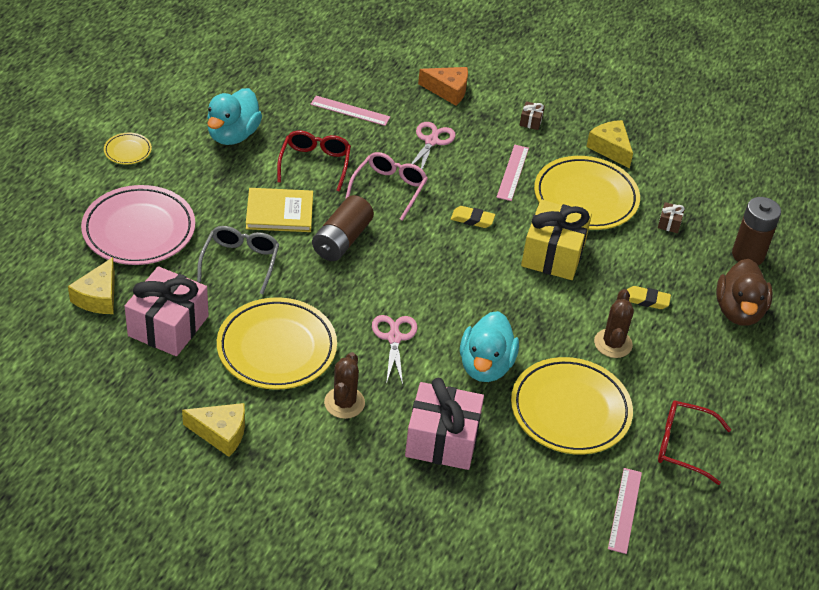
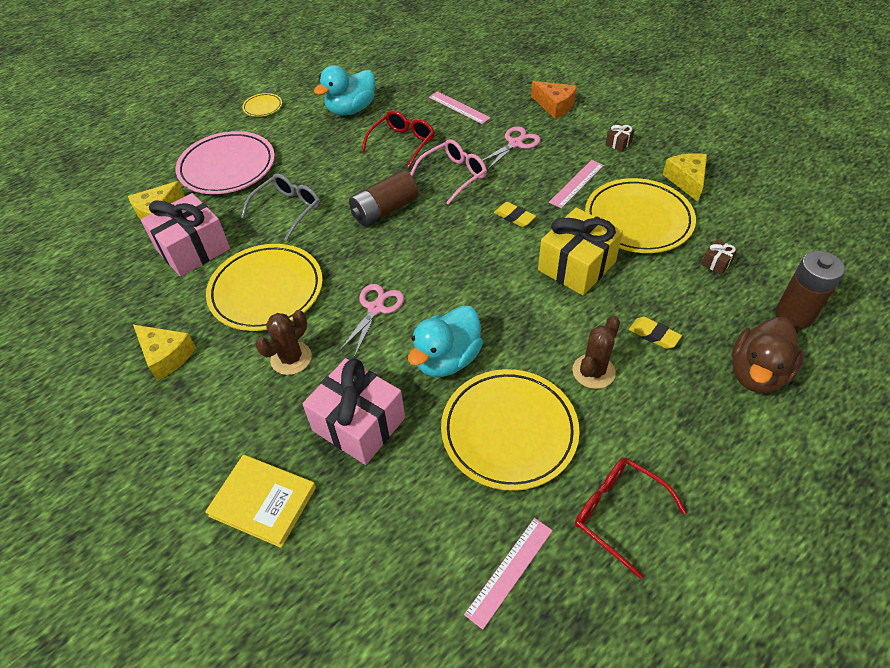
camera: 30 degrees right, 5 degrees up
yellow book [246,188,313,232] -> yellow book moved to [205,455,316,548]

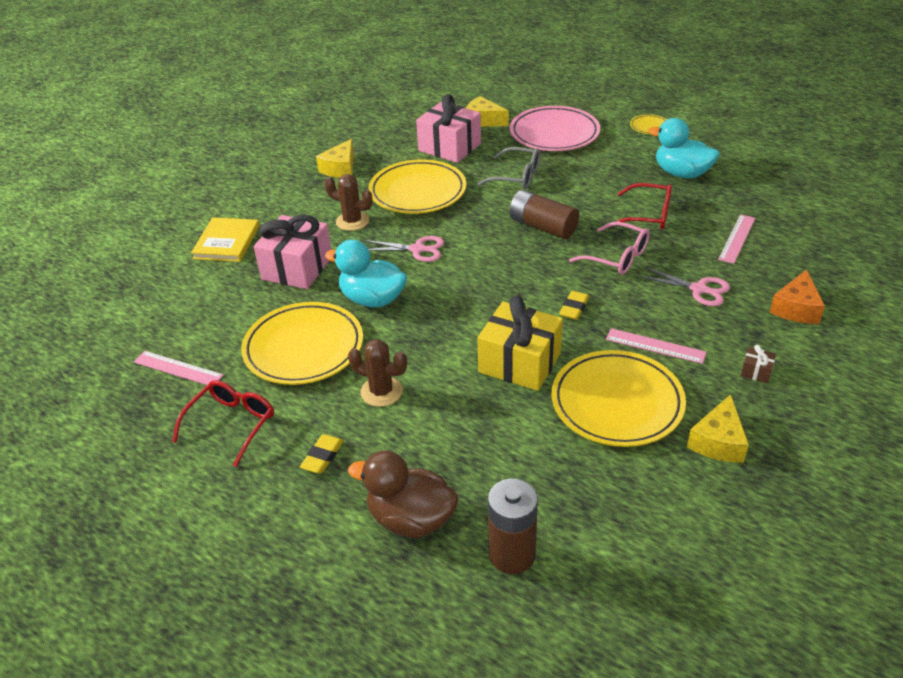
camera: 75 degrees right, 10 degrees down
yellow eraser [629,317,682,349] -> yellow eraser moved to [300,434,344,474]
yellow cheese [663,153,707,202] -> yellow cheese turned 135 degrees clockwise [687,394,749,463]
brown gift [701,240,738,275] -> none

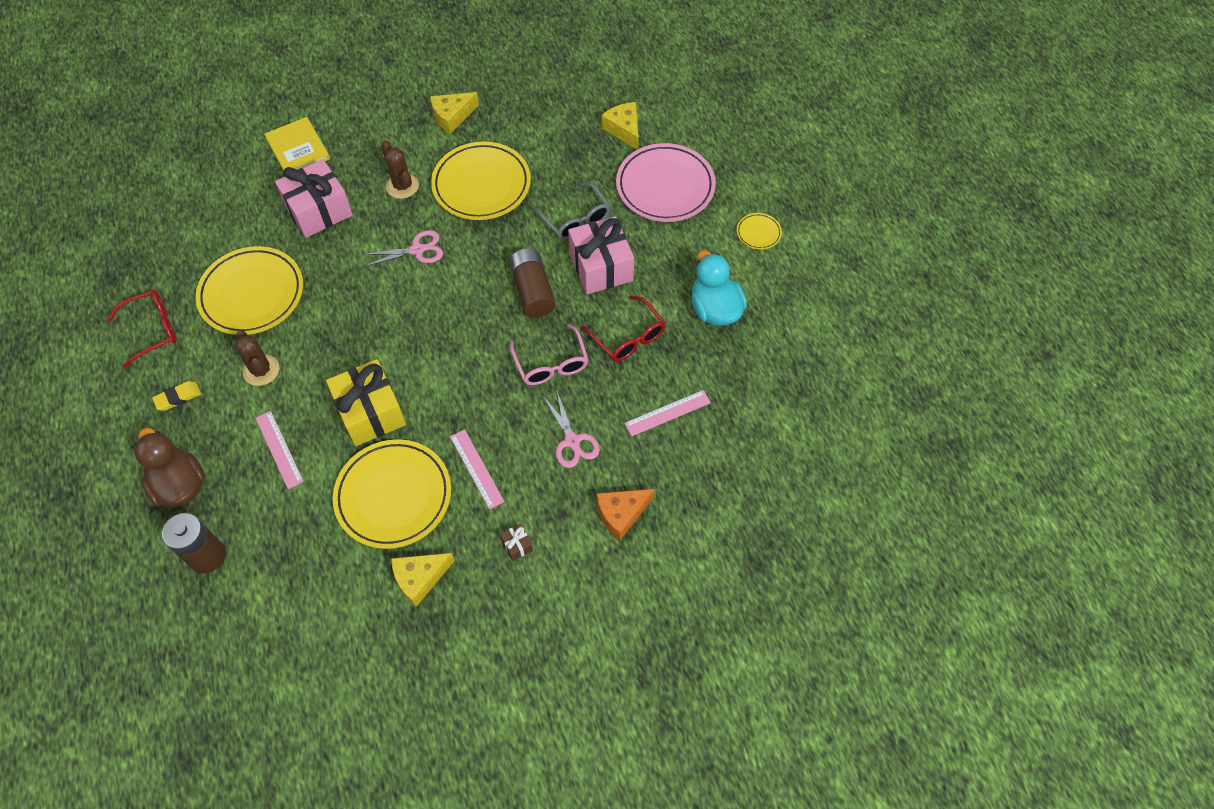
camera: 35 degrees right, 20 degrees up
pink ruler [134,351,223,385] -> pink ruler moved to [255,411,304,489]
yellow book [191,217,259,262] -> yellow book turned 75 degrees counterclockwise [264,117,330,171]
turquoise duck [325,239,407,307] -> none
pink scissors [364,236,444,262] -> pink scissors turned 60 degrees counterclockwise [362,230,443,266]
pink gift [416,94,481,163] -> pink gift moved to [568,216,634,294]
yellow eraser [559,291,589,320] -> none

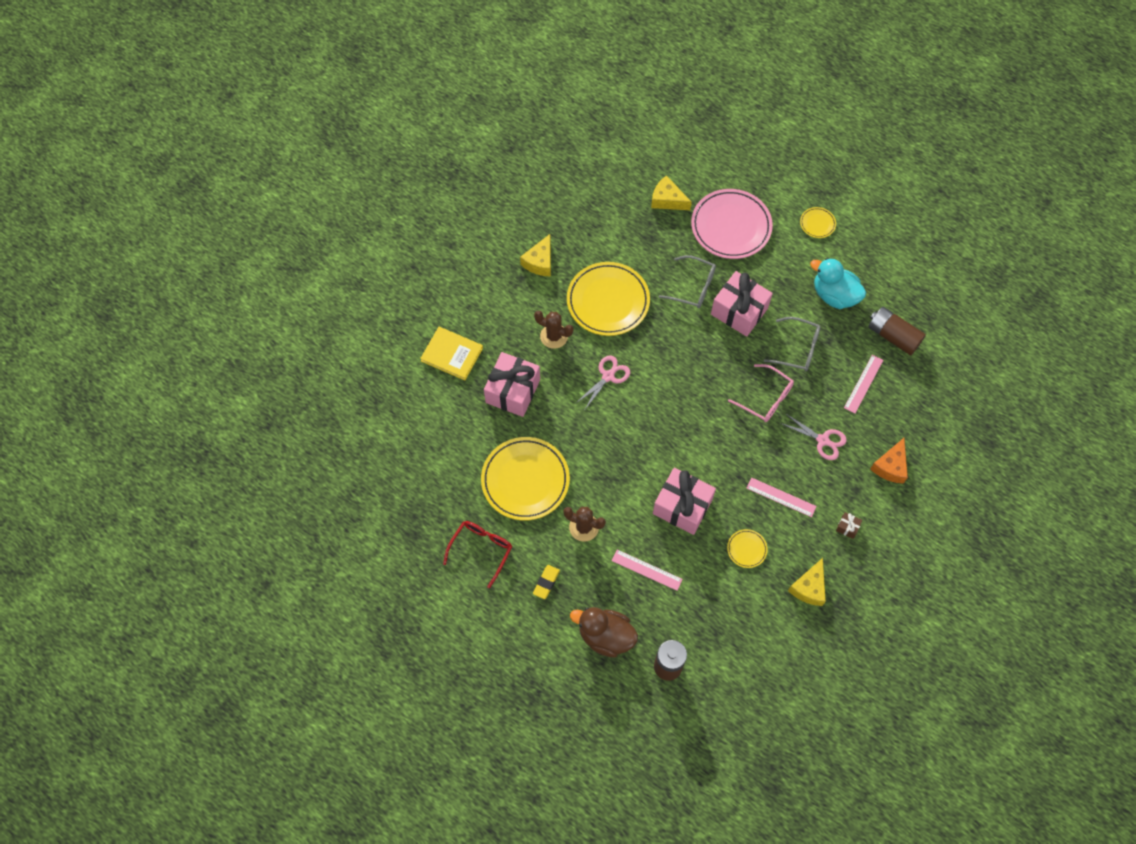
camera: 35 degrees left, 5 degrees up
yellow gift [326,359,406,446] -> pink gift [653,467,716,535]
yellow plate [333,439,451,549] -> yellow plate [727,529,768,568], size x0.44
brown battery [509,248,556,318] -> brown battery moved to [868,307,926,355]
red glasses [582,296,666,362] -> grey glasses [764,317,820,371]

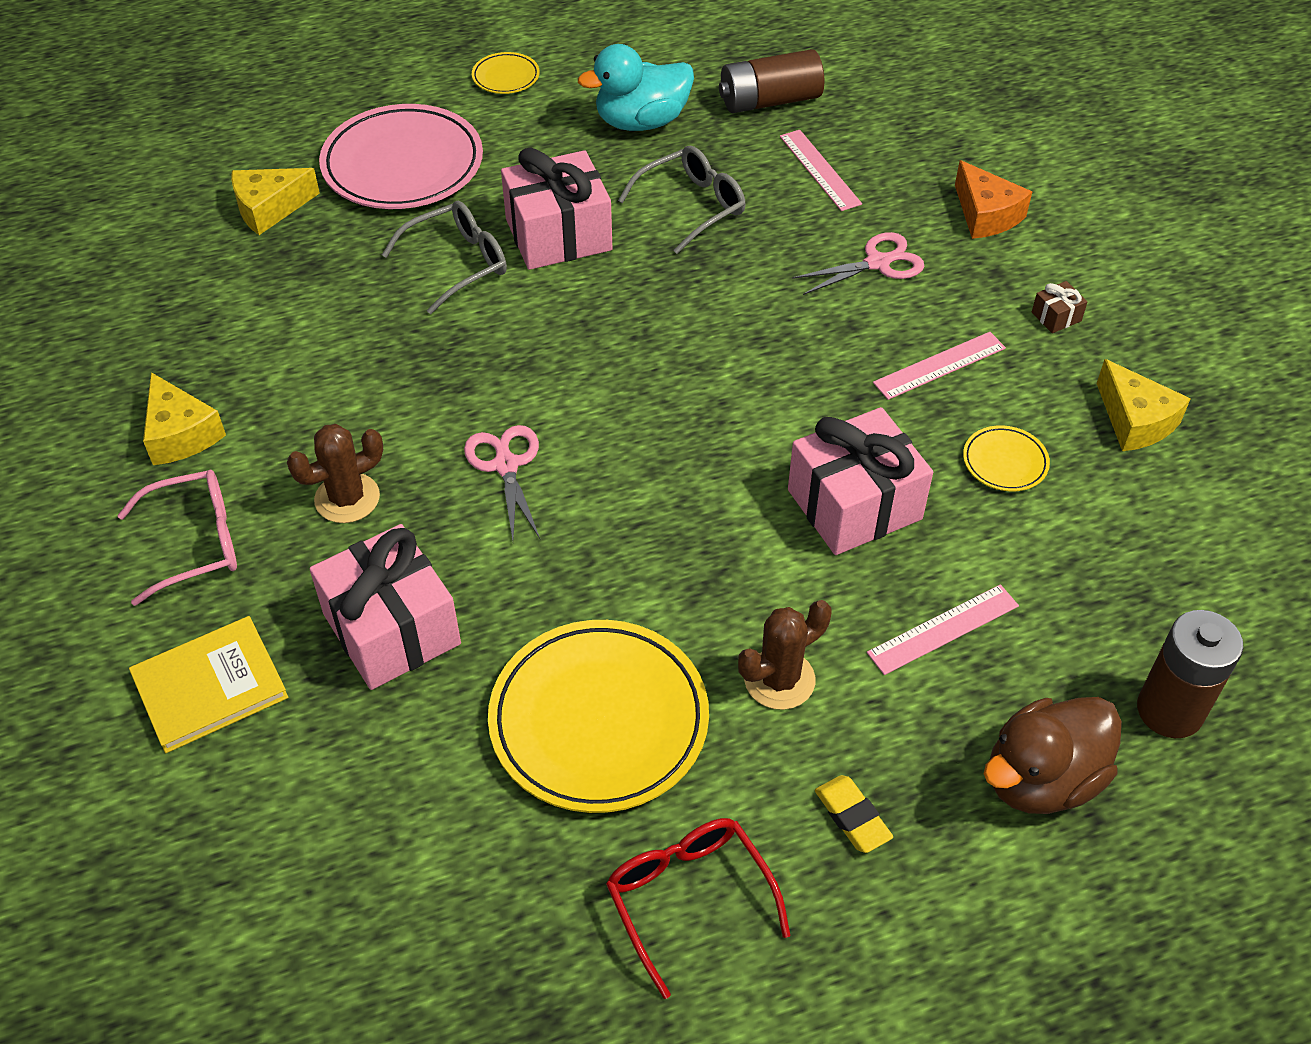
camera: 55 degrees left, 15 degrees down
yellow plate [567,262,650,336] -> none
pink glasses [728,364,794,422] -> pink glasses moved to [117,470,237,606]

